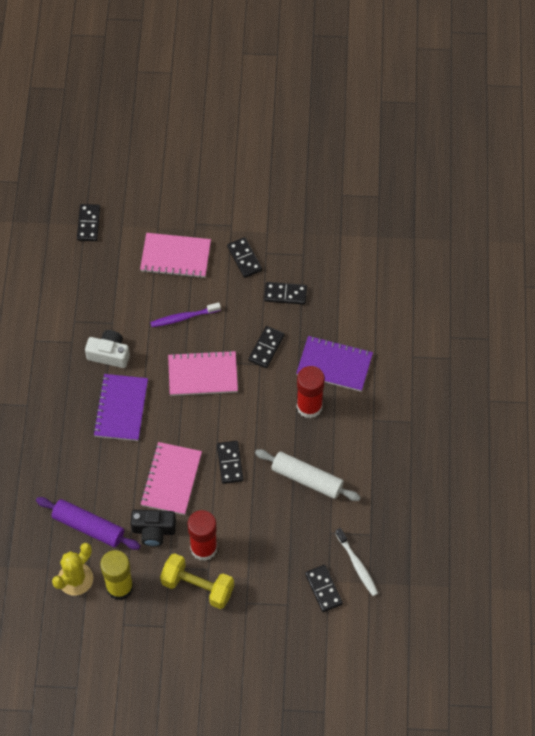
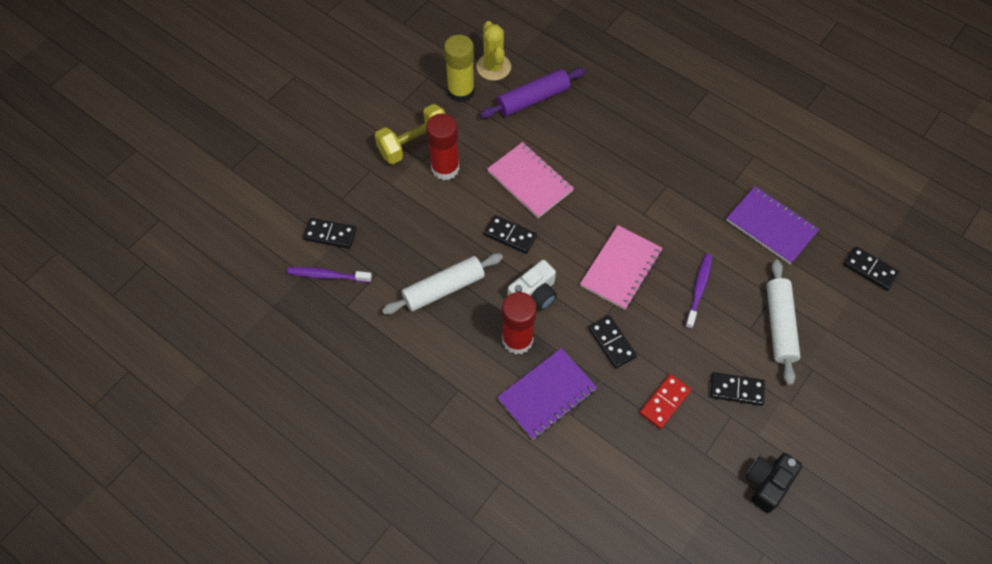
camera: 125 degrees right, 0 degrees up
white camera [85,330,130,368] -> white camera moved to [507,260,557,311]
purple notebook [93,374,148,441] -> purple notebook moved to [726,186,820,264]
black camera [131,510,176,547] -> black camera moved to [745,453,802,513]
pink notebook [140,233,211,278] -> white rolling pin [766,260,801,385]
black domino [264,282,307,304] -> red domino [640,374,691,429]
white toothbrush [335,528,378,596] -> purple toothbrush [287,267,372,283]

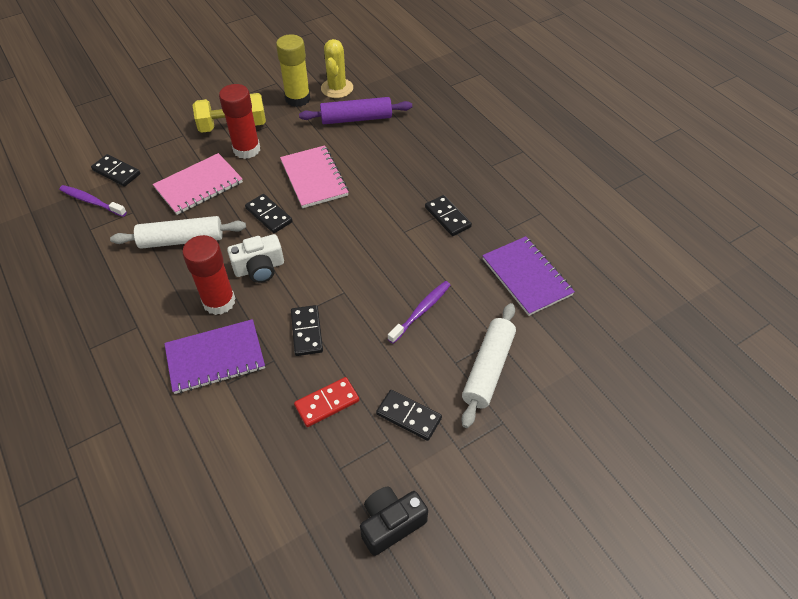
camera: 20 degrees right, 10 degrees down
pink notebook [580,225,663,310] -> pink notebook moved to [153,153,243,215]
black domino [843,246,900,291] -> black domino moved to [425,195,472,236]

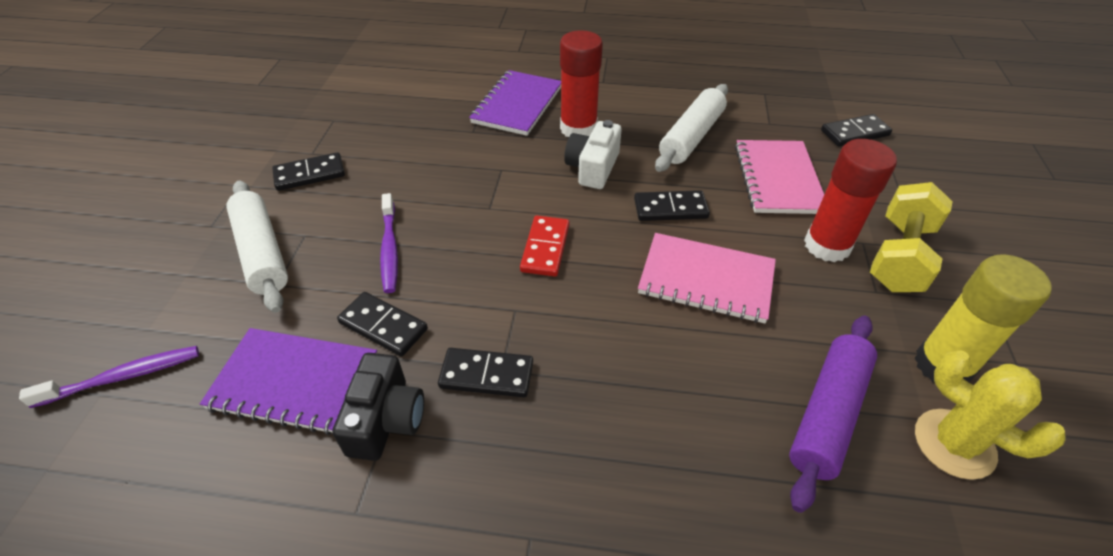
camera: 130 degrees right, 5 degrees down
purple toothbrush [59,185,127,217] -> purple toothbrush moved to [19,346,199,408]
black domino [291,305,323,356] -> black domino moved to [337,292,428,357]
red domino [294,377,359,427] -> red domino moved to [520,216,570,277]
black camera [360,487,428,556] -> black camera moved to [332,353,424,461]

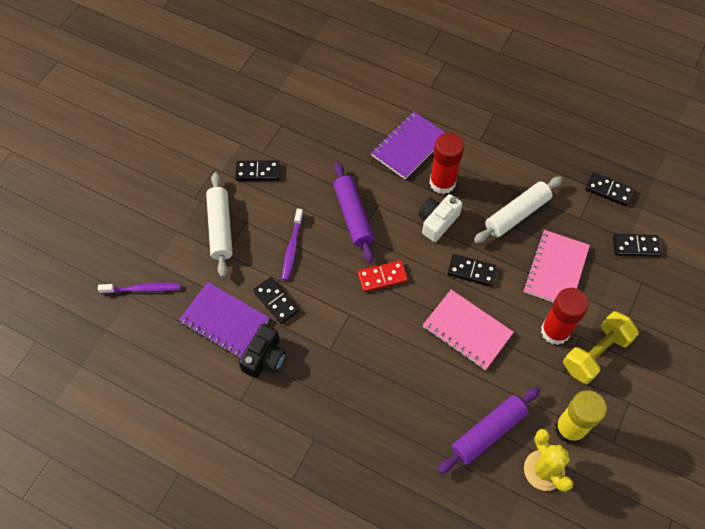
camera: 20 degrees right, 15 degrees up
black domino [438,348,533,397] -> black domino moved to [585,172,634,206]
red domino [520,216,570,277] -> red domino turned 45 degrees clockwise [358,260,408,292]
none -> purple rolling pin [333,162,374,262]

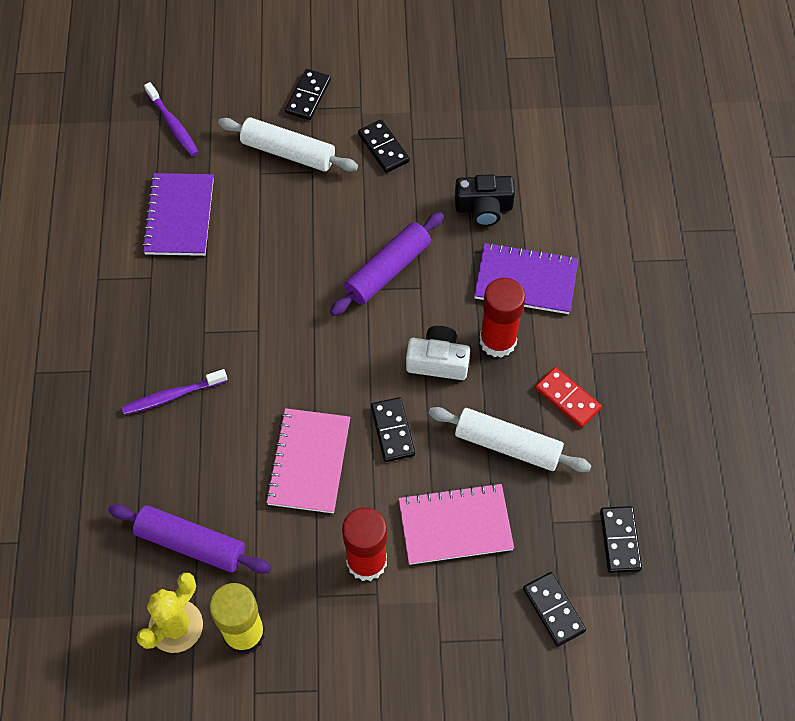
camera: 60 degrees right, 0 degrees up
white rolling pin [206,172,233,277] -> white rolling pin turned 60 degrees clockwise [218,118,358,172]
black camera [239,324,286,378] -> black camera moved to [455,174,515,226]
black domino [253,277,299,324] -> black domino moved to [285,69,331,120]
purple toothbrush [282,209,303,281] -> purple toothbrush moved to [122,369,227,415]
red domino [358,260,408,292] -> red domino moved to [535,367,602,428]
yellow dumbbell [563,311,639,384] -> none

